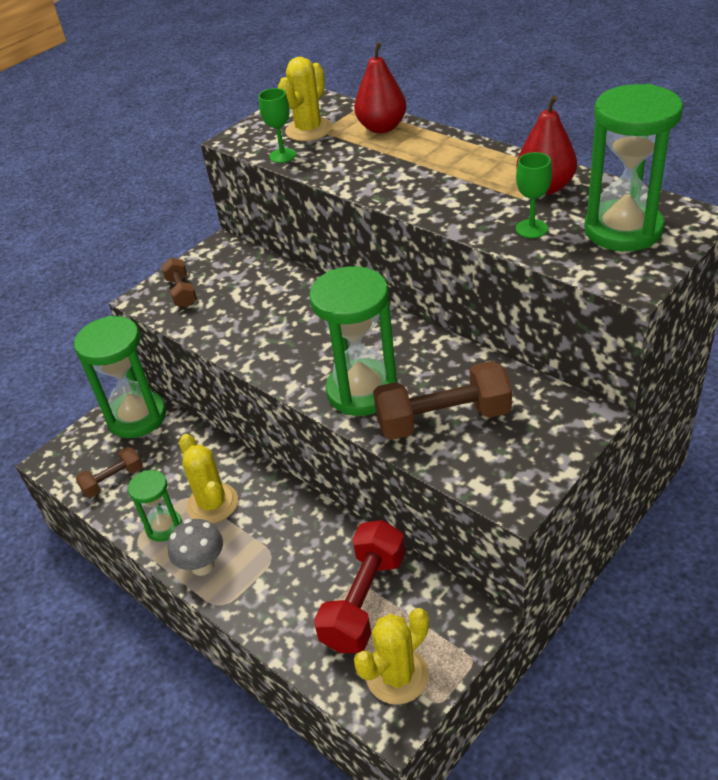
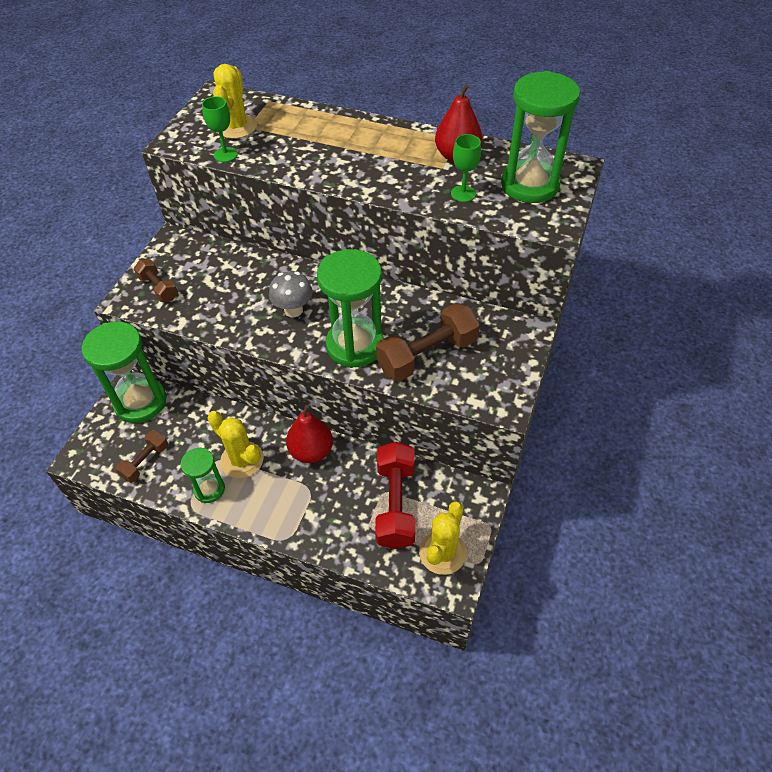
camera: 25 degrees left, 10 degrees up
grey mushroom [168,519,223,576] -> grey mushroom moved to [269,271,313,317]
red pear [354,42,406,133] -> red pear moved to [286,405,333,463]

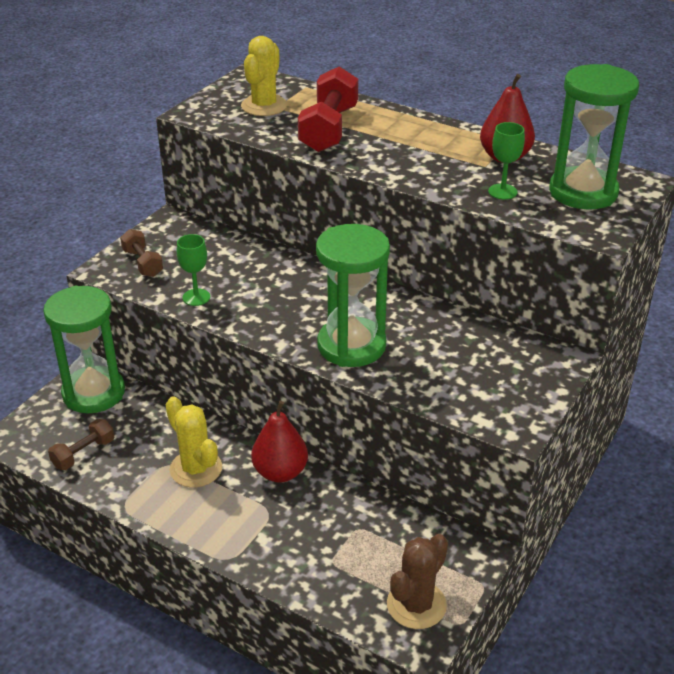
camera: 10 degrees right, 15 degrees down
green hourglass [181,448,225,503] -> none
green goblet [202,96,238,162] -> green goblet moved to [177,234,210,306]
grey mushroom [269,271,313,317] -> none
red dumbbell [375,442,415,549] -> red dumbbell moved to [298,67,358,152]
brown dumbbell [376,303,480,382] -> none
yellow cactus [419,502,466,575] -> brown cactus [387,534,448,629]

